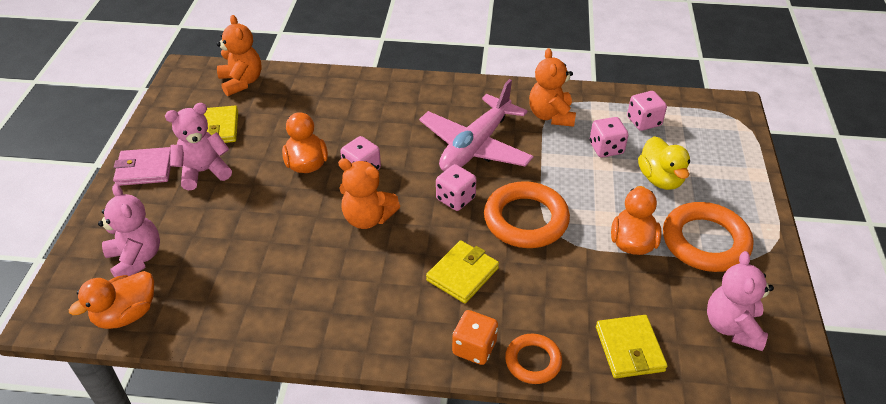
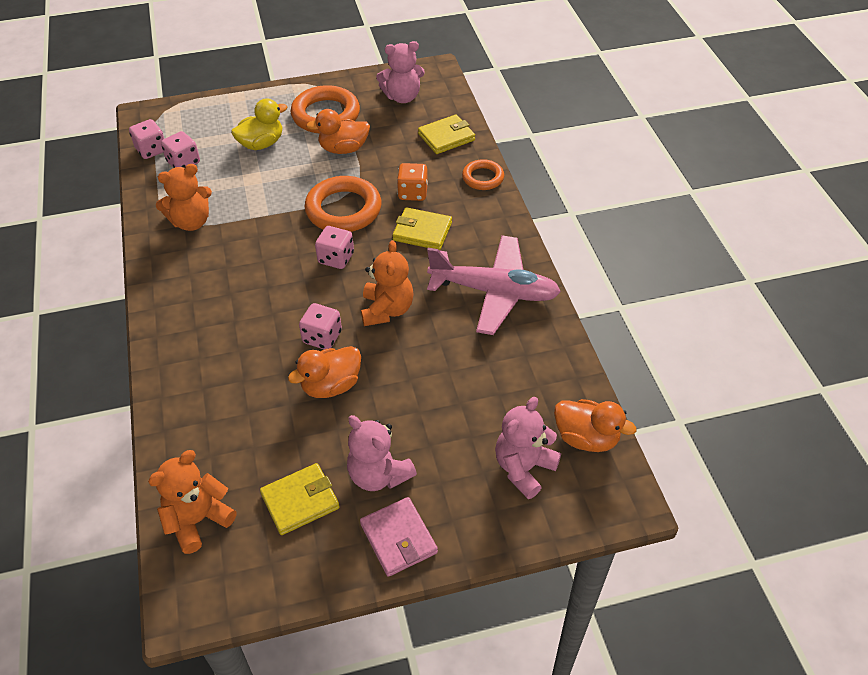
camera: 110 degrees left, 5 degrees up
pink plane [419,79,534,171] -> pink plane moved to [427,235,561,335]
orange dice [452,310,498,365] -> orange dice moved to [397,163,428,201]
pink dice [590,117,628,157] -> pink dice moved to [129,119,164,159]

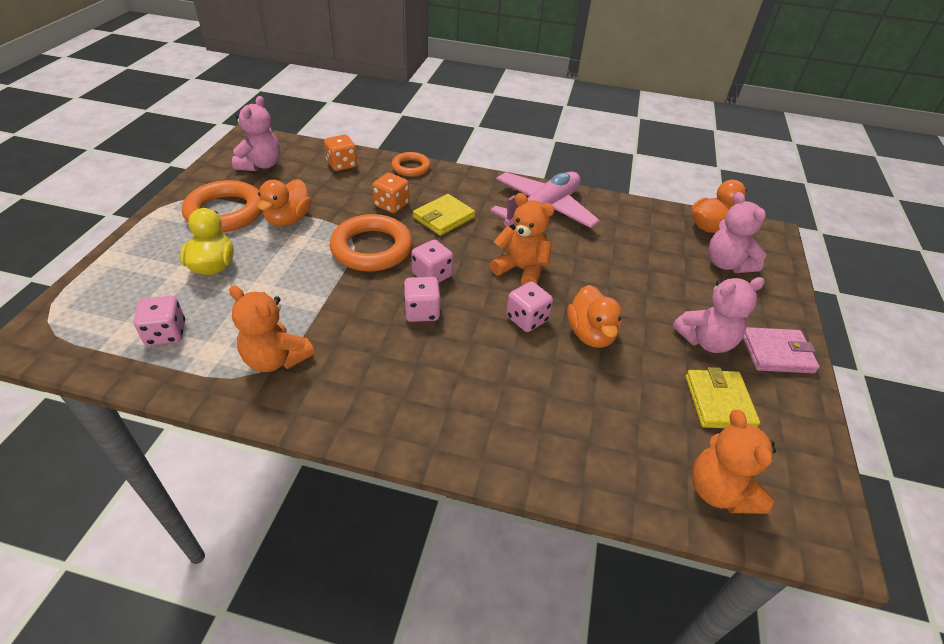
camera: 65 degrees left, 5 degrees down
pink dice [129,119,164,159] -> pink dice moved to [403,277,441,322]
orange teddy bear [156,164,212,231] -> orange teddy bear turned 120 degrees clockwise [229,285,315,372]
yellow wallet [418,114,475,154] -> orange dice [324,135,357,171]

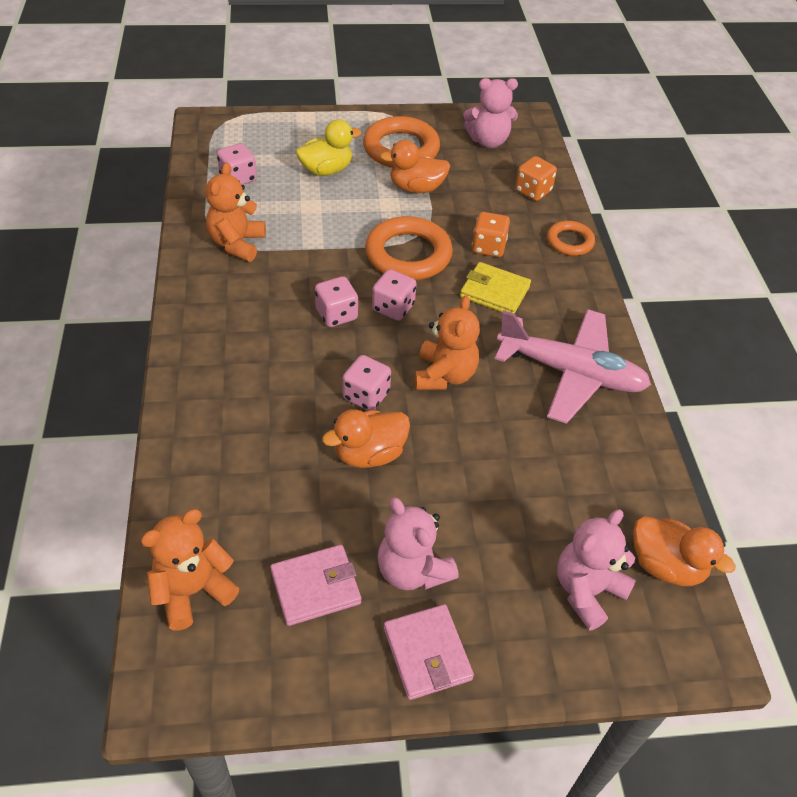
camera: 70 degrees right, 5 degrees up
yellow wallet [685,367,760,428] -> pink wallet [270,545,361,626]

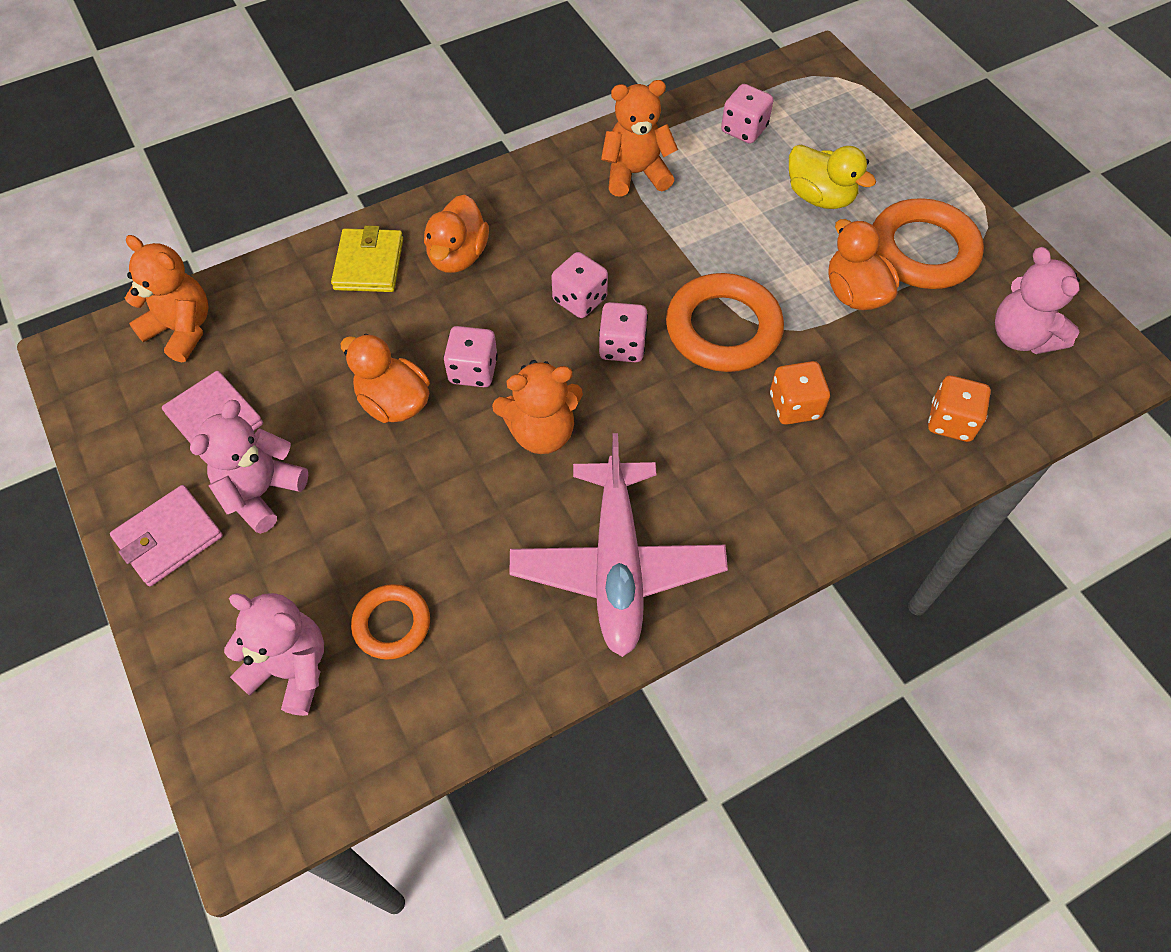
camera: 70 degrees right, 10 degrees up
yellow wallet [460,262,531,314] -> yellow wallet moved to [331,225,403,292]
orange ring [547,221,595,256] -> orange ring moved to [351,584,430,660]
orange duck [633,516,735,586] -> orange duck moved to [424,195,489,273]

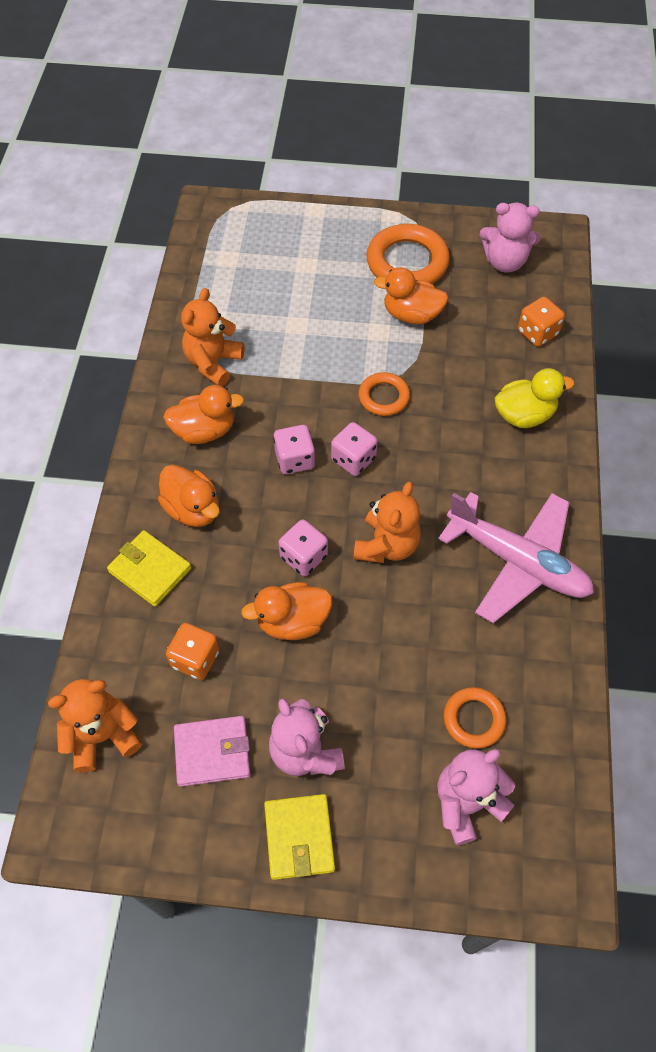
camera: 55 degrees left, 0 degrees up
pink wallet [110,485,223,586] -> yellow wallet [264,794,335,880]
orange ring [666,273,784,372] -> orange ring [358,372,410,416], size x0.57
pink dice [721,84,774,144] -> none
orange dice [770,361,830,425] -> orange dice moved to [166,623,220,680]
yellow duck [789,144,876,209] -> yellow duck moved to [494,368,575,428]
none -> orange duck [163,385,244,444]

